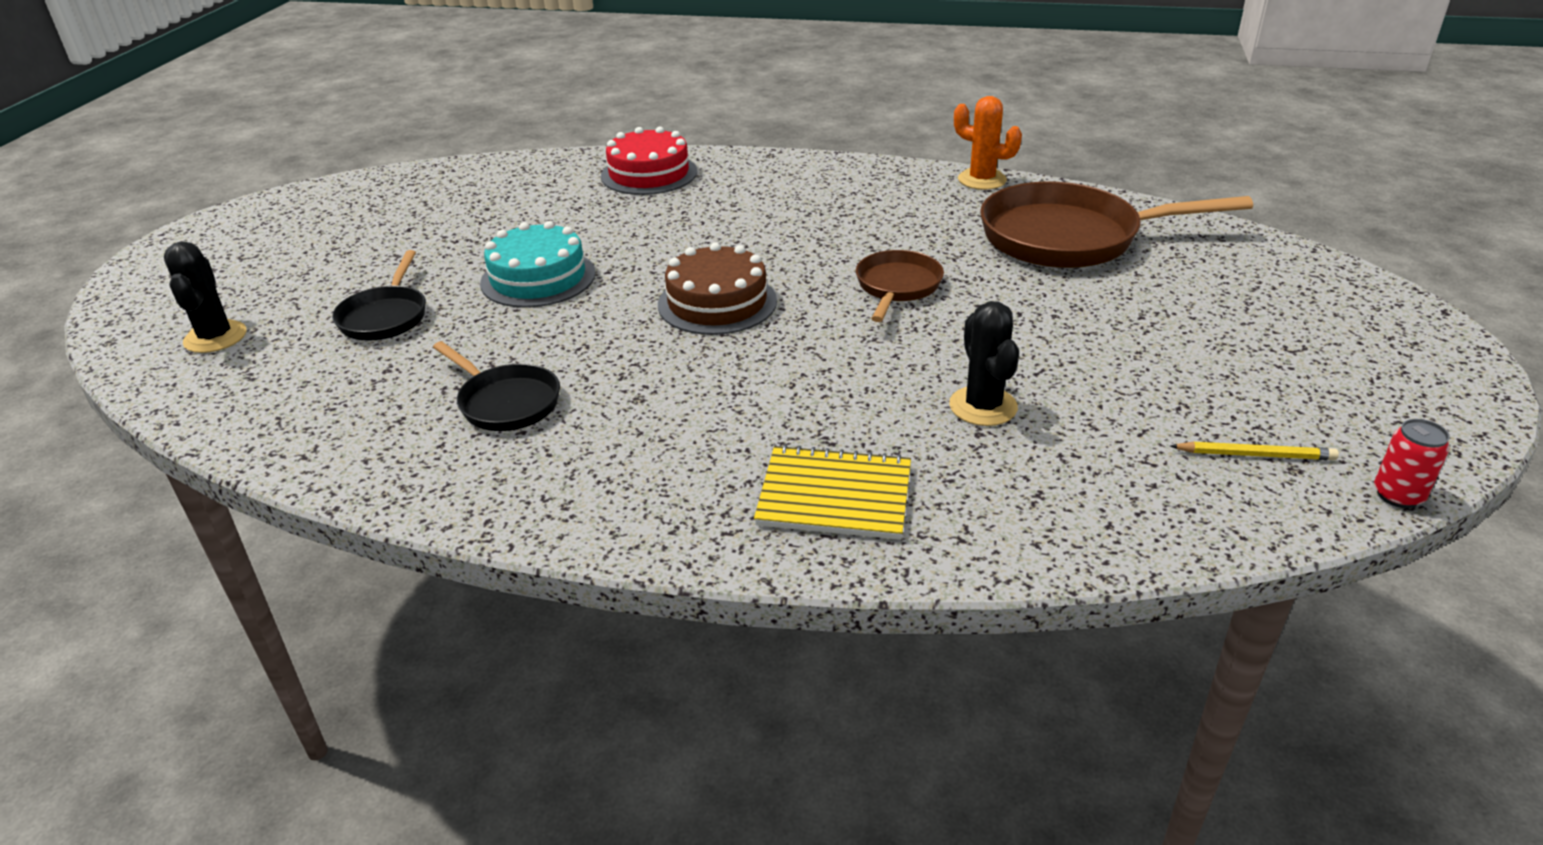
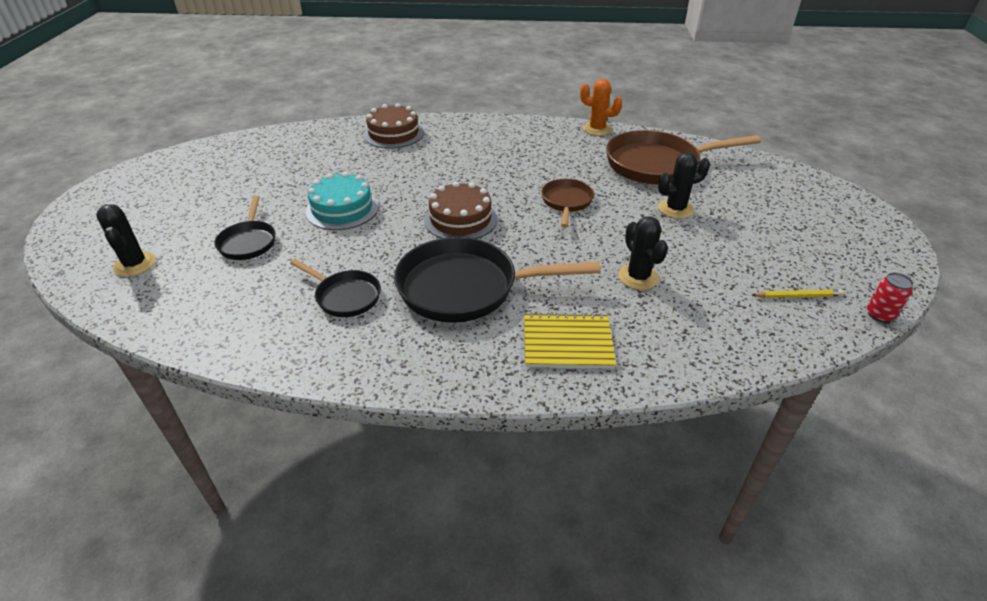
camera: 10 degrees left, 5 degrees up
red cake [601,126,697,195] -> brown cake [363,103,424,149]
none -> black pan [394,237,601,323]
none -> black cactus [658,152,710,219]

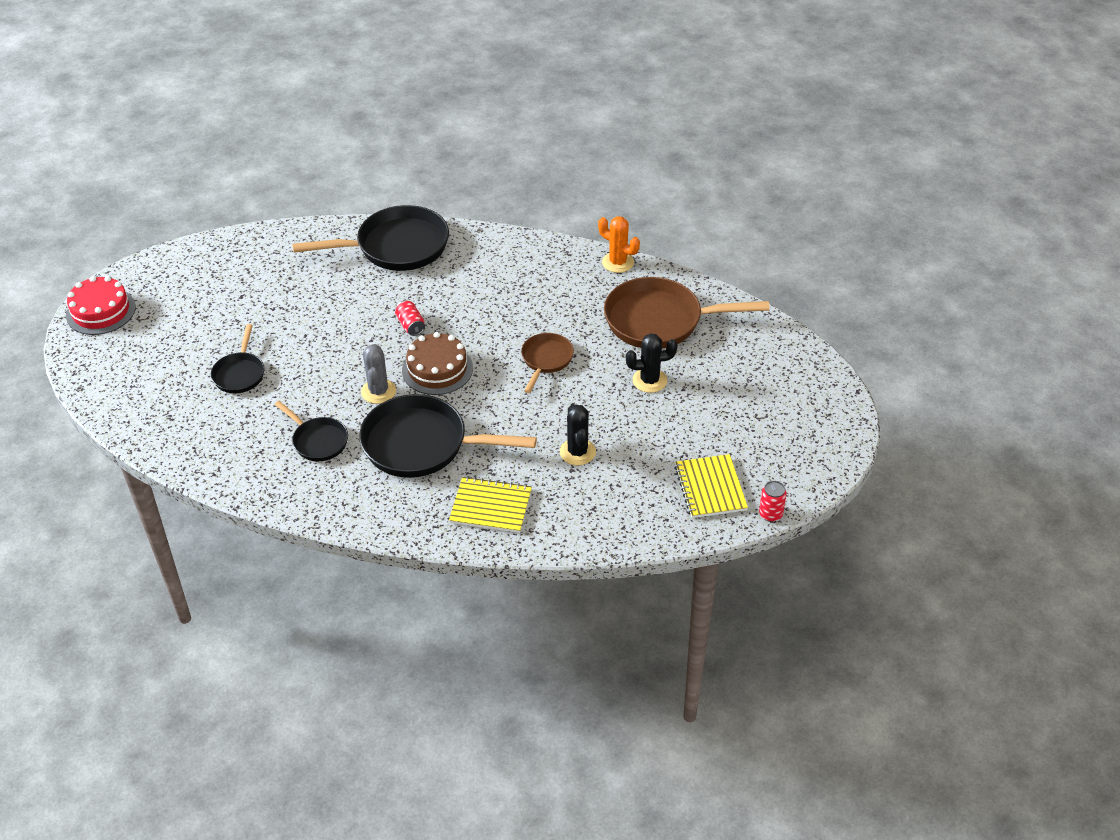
camera: 10 degrees right, 5 degrees up
black cactus [96,204,156,277] -> none
turquoise cake [305,172,379,230] -> none
brown cake [363,103,424,149] -> black pan [292,205,449,271]
yellow pencil [752,290,844,298] -> yellow notebook [674,454,748,518]
none -> red cake [66,276,136,335]
none -> grey cactus [361,344,396,404]
none -> red can [395,300,425,336]

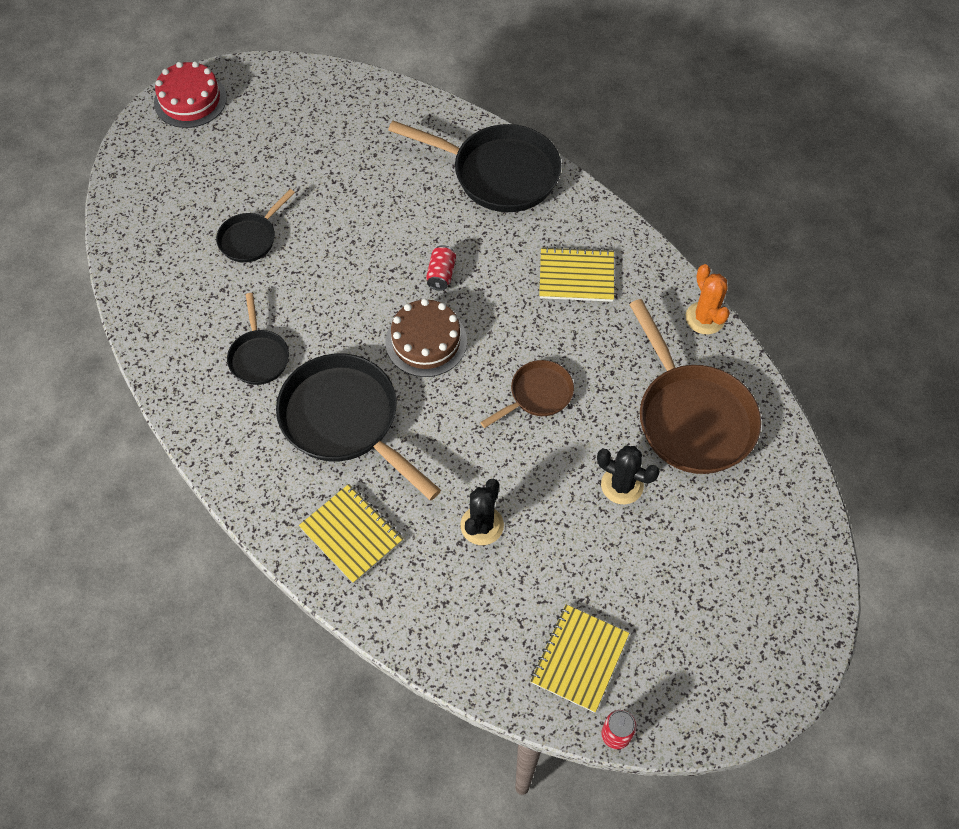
camera: 35 degrees right, 15 degrees up
grey cactus [361,344,396,404] -> none
brown pan [604,277,770,348] -> brown pan turned 150 degrees counterclockwise [629,299,761,474]
none -> yellow notebook [539,246,614,302]

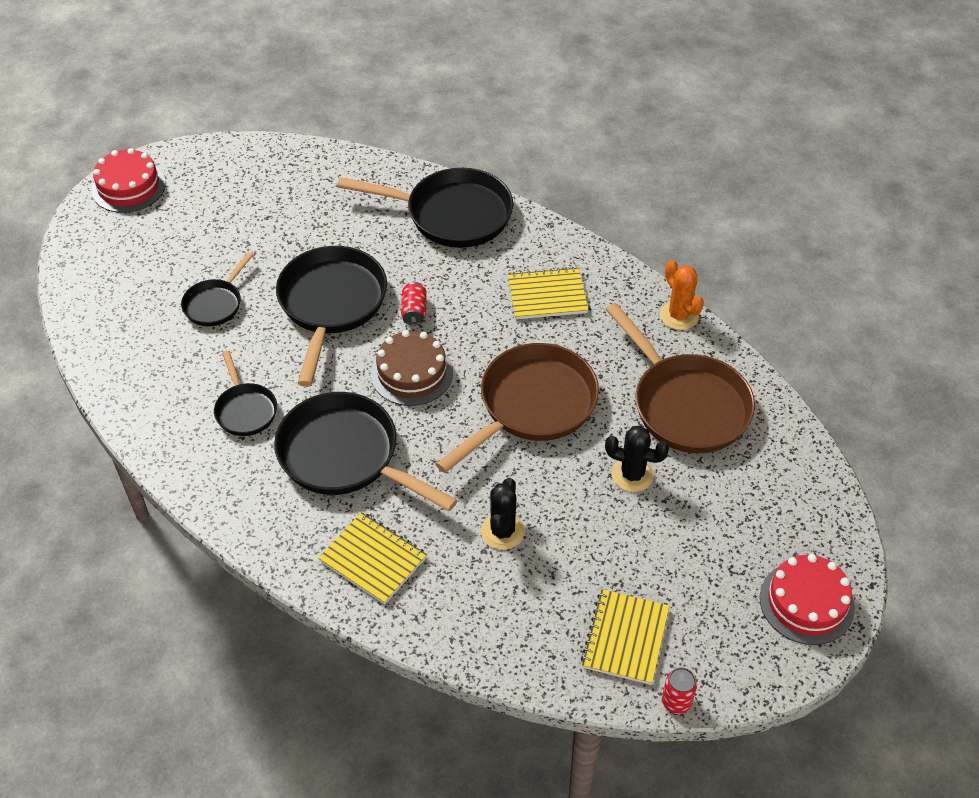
camera: 10 degrees left, 10 degrees down
brown pan [480,360,574,428] -> brown pan [435,343,599,473], size x1.88
none -> black pan [276,246,387,387]
none -> red cake [760,554,855,645]

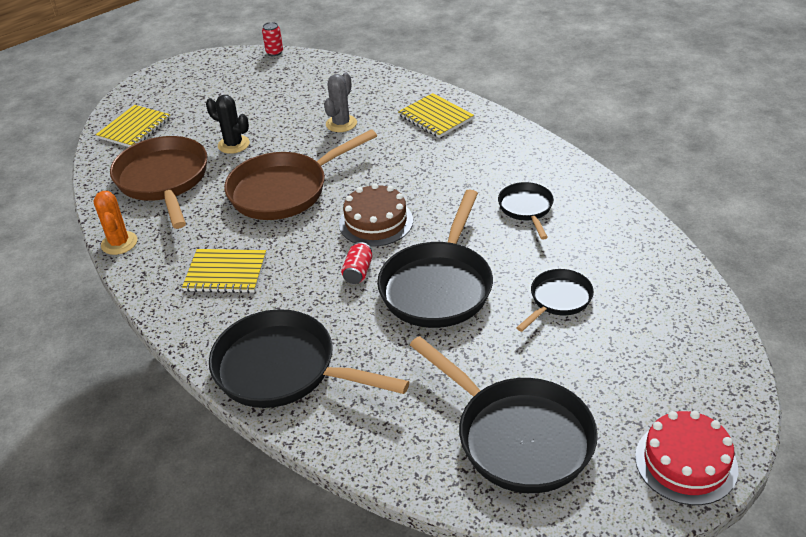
camera: 165 degrees left, 10 degrees down
black pan [274,392,458,511] -> black pan moved to [410,336,598,493]
black cactus [481,478,525,550] -> grey cactus [324,73,357,132]
yellow notebook [581,589,669,685] -> yellow notebook moved to [96,105,171,147]
red cake [760,554,855,645] -> none

